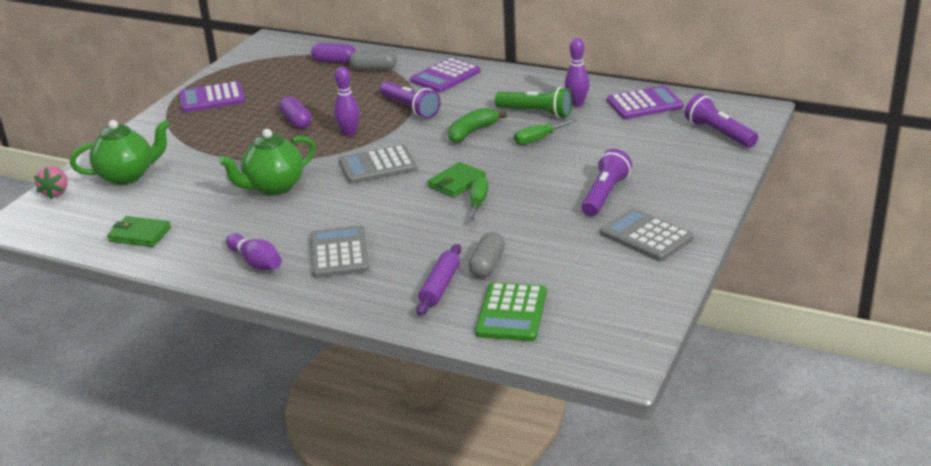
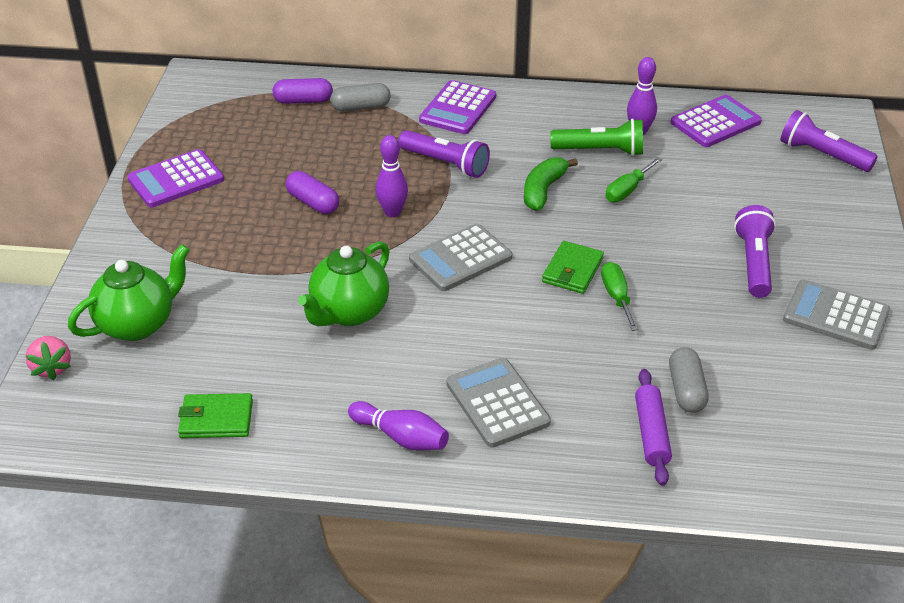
camera: 20 degrees left, 10 degrees up
green calculator [475,282,547,341] -> none

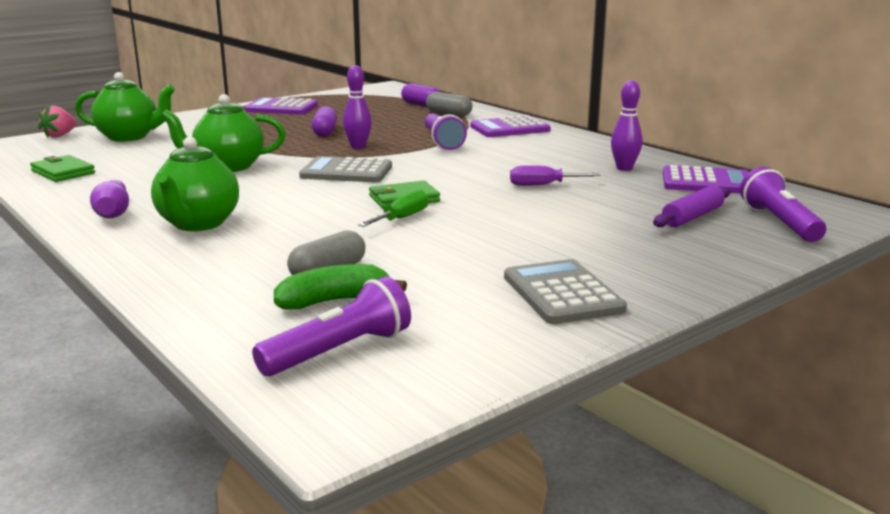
camera: 45 degrees right, 20 degrees down
grey calculator [446,358,551,448] -> green teapot [151,137,239,231]
green banana [524,157,578,211] -> green banana moved to [274,264,407,309]
green flashlight [550,118,643,156] -> none
green screwdriver [606,157,662,202] -> purple screwdriver [510,165,600,186]
purple rolling pin [635,369,672,486] -> purple rolling pin moved to [653,185,731,227]
purple flashlight [734,205,776,298] -> purple flashlight moved to [252,276,411,376]

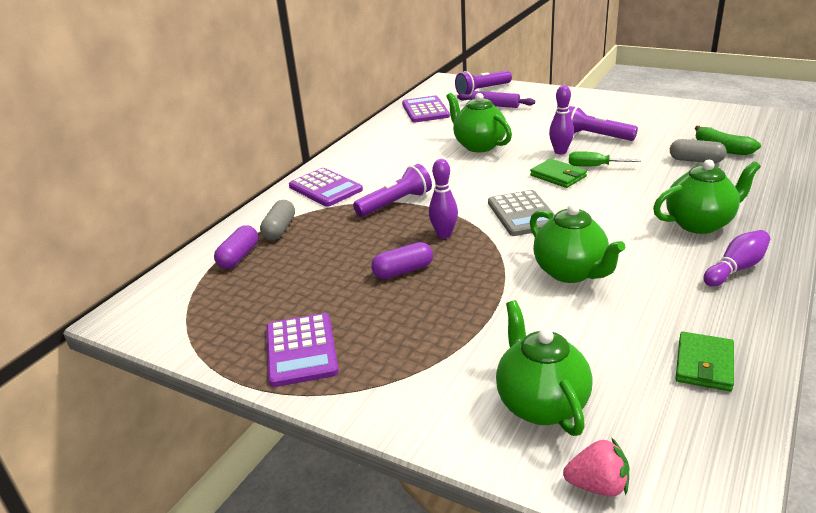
camera: 110 degrees left, 10 degrees up
purple flashlight [252,276,411,376] -> purple flashlight moved to [568,106,638,141]
grey calculator [504,259,627,324] -> none
purple screwdriver [510,165,600,186] -> green teapot [446,93,512,152]
purple bowling pin [611,80,642,171] -> purple bowling pin moved to [549,85,574,154]

